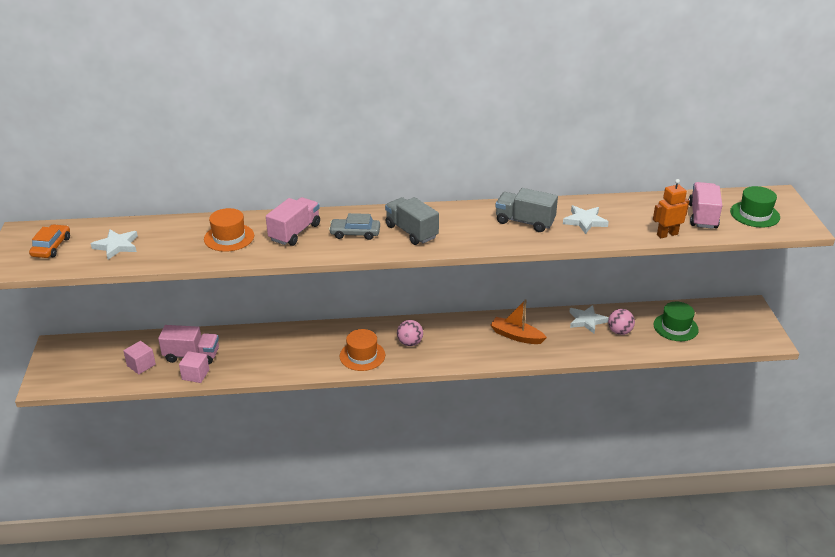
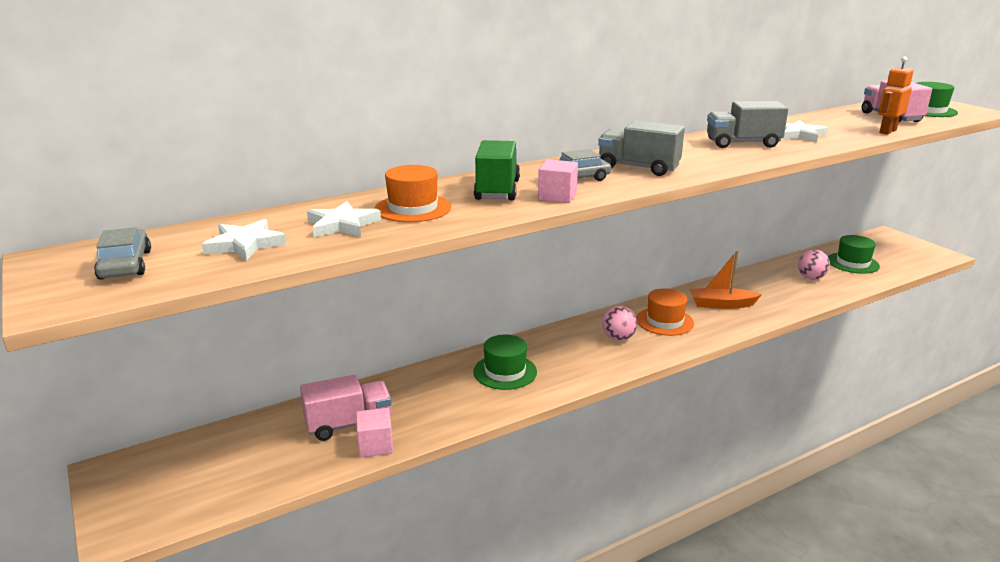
camera: 25 degrees left, 10 degrees down
orange car [29,224,70,258] -> grey car [94,227,151,280]
pink cube [123,341,156,374] -> pink cube moved to [538,159,578,203]
pink truck [266,197,320,246] -> green truck [474,140,520,201]
orange hat [340,329,385,371] -> orange hat moved to [636,288,694,336]
white star [569,305,609,334] -> white star moved to [307,201,381,237]
none -> green hat [473,335,537,390]

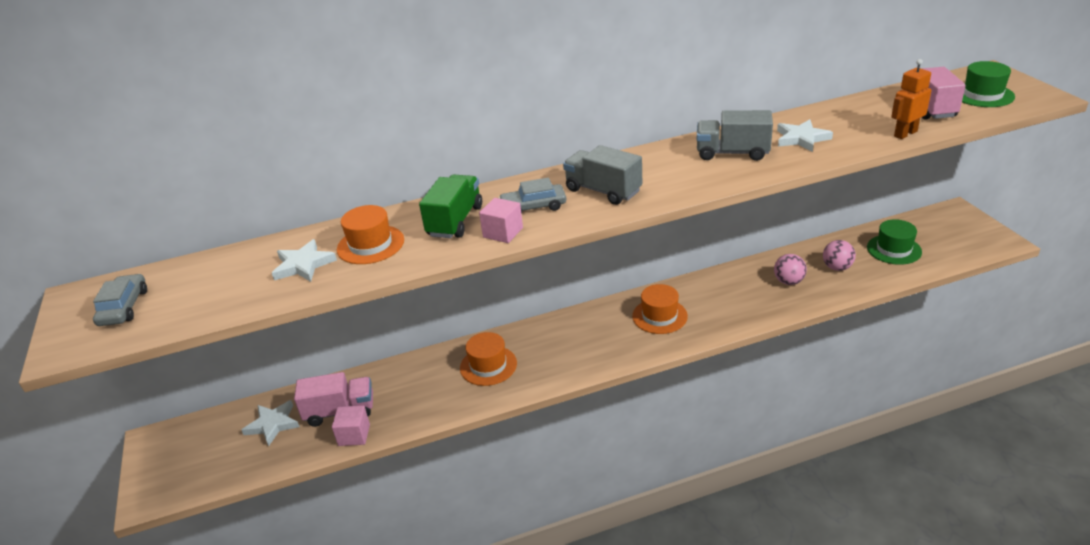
camera: 15 degrees right, 10 degrees up
white star [202,219,287,261] -> white star moved to [242,400,300,446]
green hat [473,335,537,390] -> orange hat [460,332,517,386]
pink ball [602,306,637,341] -> pink ball moved to [774,254,807,285]
orange boat [689,251,762,309] -> none

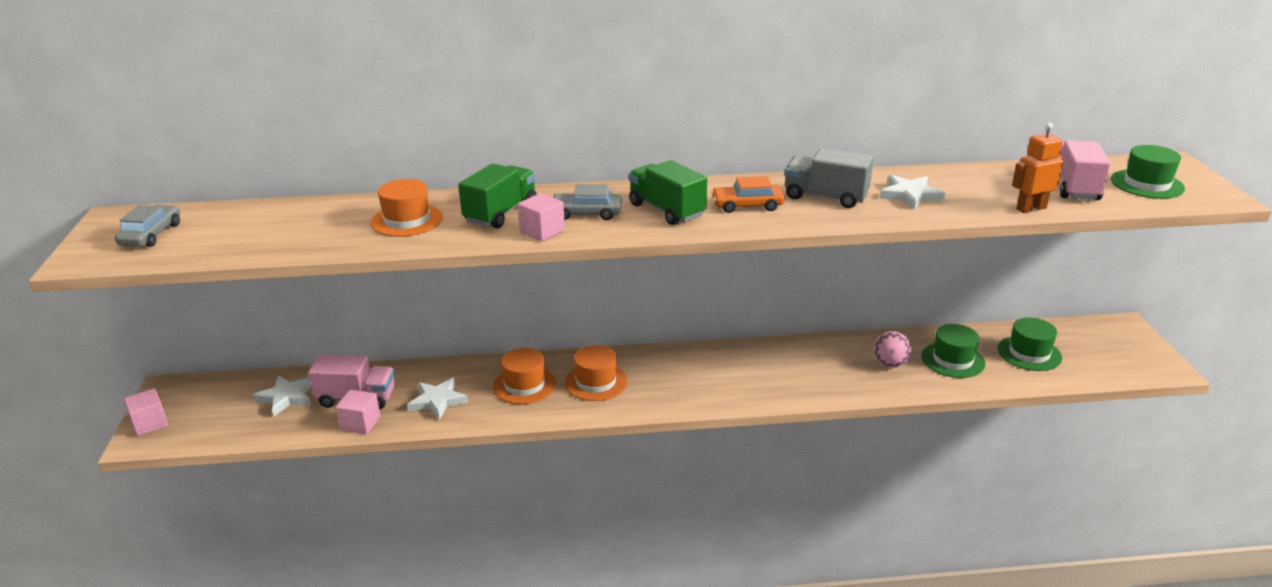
camera: 10 degrees right, 5 degrees down
white star [272,239,337,282] -> white star moved to [407,378,469,420]
grey truck [563,145,642,205] -> green truck [629,160,707,225]
orange hat [632,284,688,334] -> orange hat moved to [564,345,628,401]
pink ball [823,240,856,271] -> green hat [922,324,985,378]
none -> pink cube [123,389,168,436]
none -> orange car [711,176,784,213]

